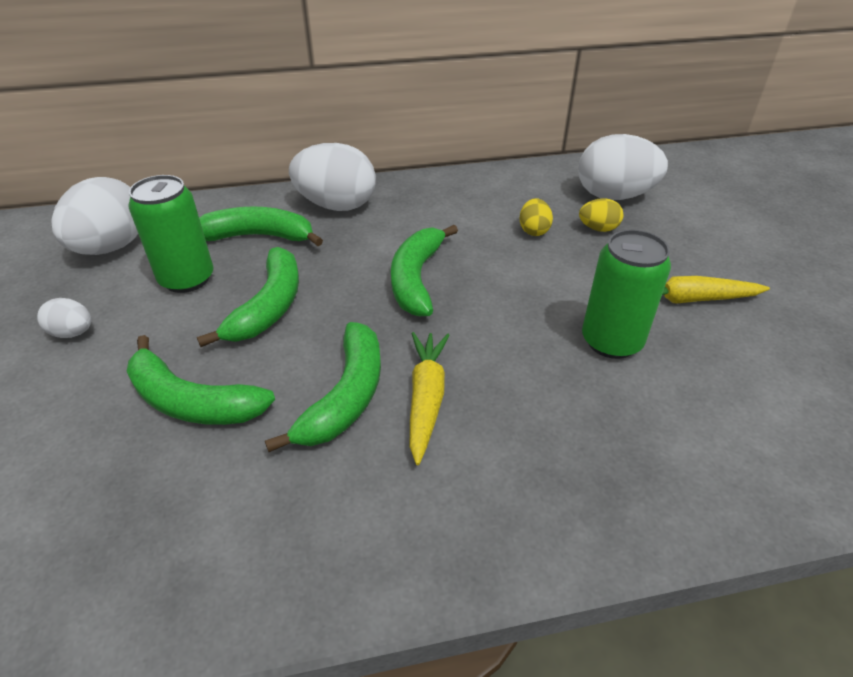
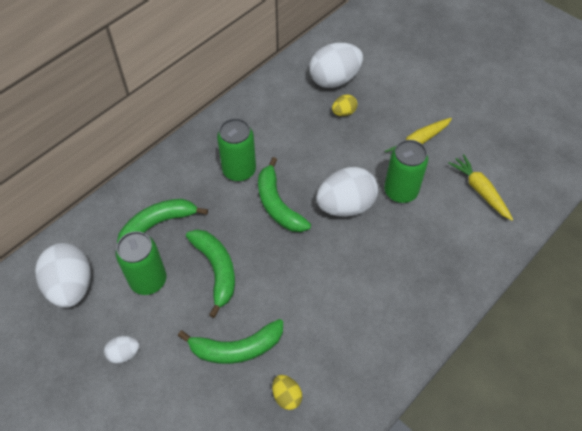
camera: 35 degrees left, 15 degrees up
green banana [265,322,381,452] -> none
white egg [289,143,376,211] -> white egg moved to [316,167,378,217]
yellow carrot [410,332,450,465] -> yellow carrot moved to [448,154,513,221]
yellow egg [520,198,553,236] -> yellow egg moved to [272,375,302,410]
none -> green can [217,118,256,181]

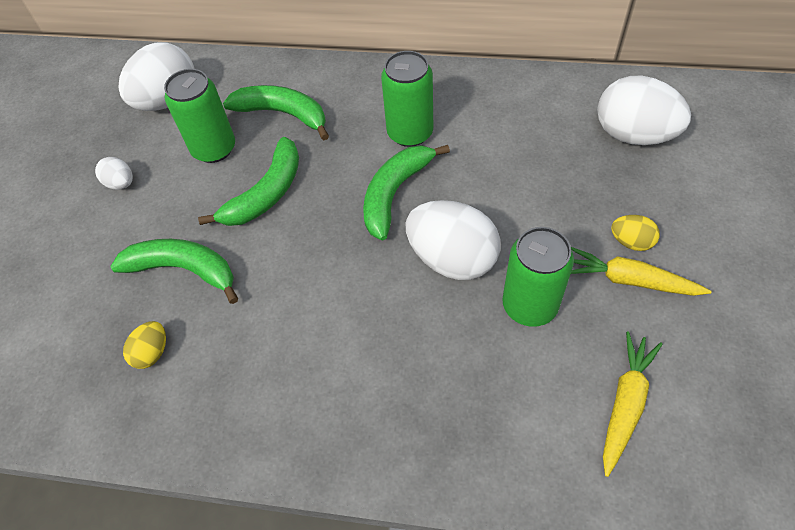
camera: 60 degrees right, 0 degrees up
green banana [178,319,283,364] -> green banana turned 150 degrees clockwise [110,239,238,304]
yellow egg [332,95,357,116] -> yellow egg moved to [611,215,660,251]

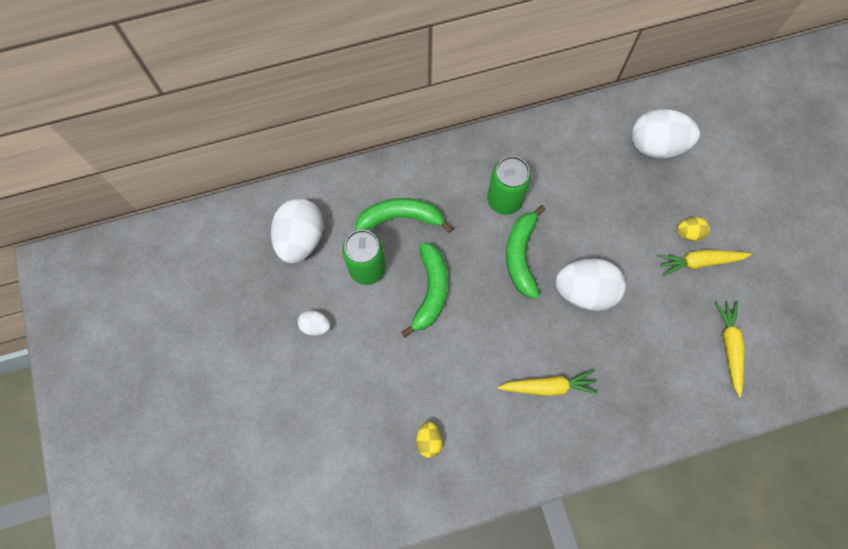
camera: 30 degrees left, 15 degrees up
green banana [110,239,238,304] -> none
green can [502,227,574,327] -> none
none -> yellow carrot [498,370,598,396]

